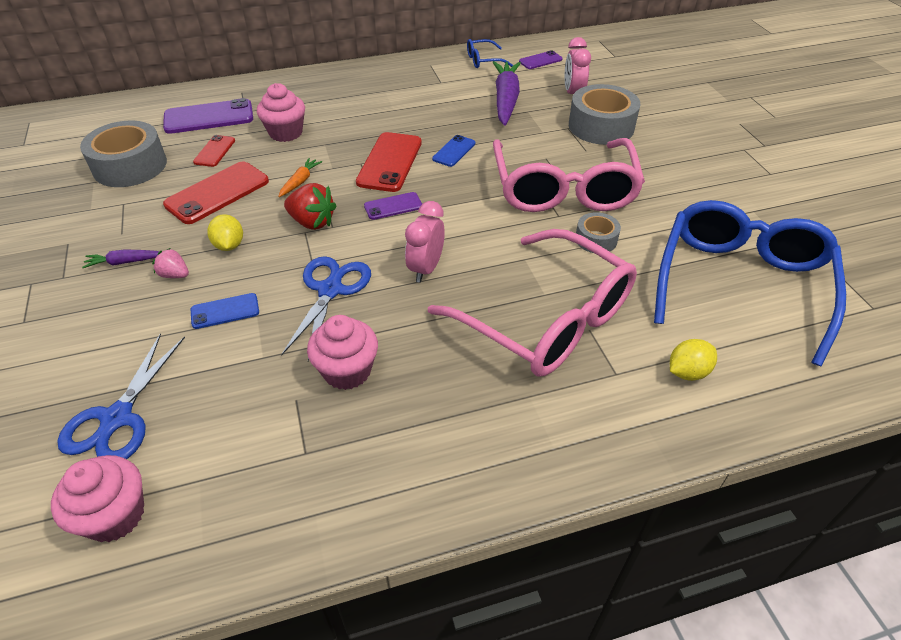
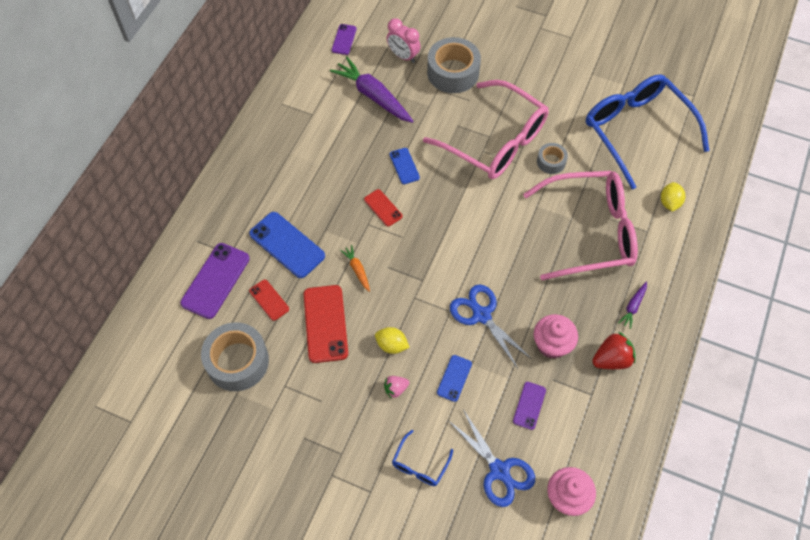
camera: 50 degrees left, 15 degrees up
purple carrot [82,249,160,268] -> purple carrot moved to [618,281,647,329]
pink cupcake [257,83,305,142] -> blue phone [249,212,325,278]
red strawberry [284,183,336,230] -> red strawberry moved to [592,331,636,369]
red phone [356,132,422,192] -> red phone [364,189,402,227], size x0.55
purple phone [364,192,422,220] -> purple phone moved to [513,382,546,430]
pink clock [405,201,445,283] -> none
blue glasses [467,39,513,68] -> blue glasses moved to [392,430,453,486]

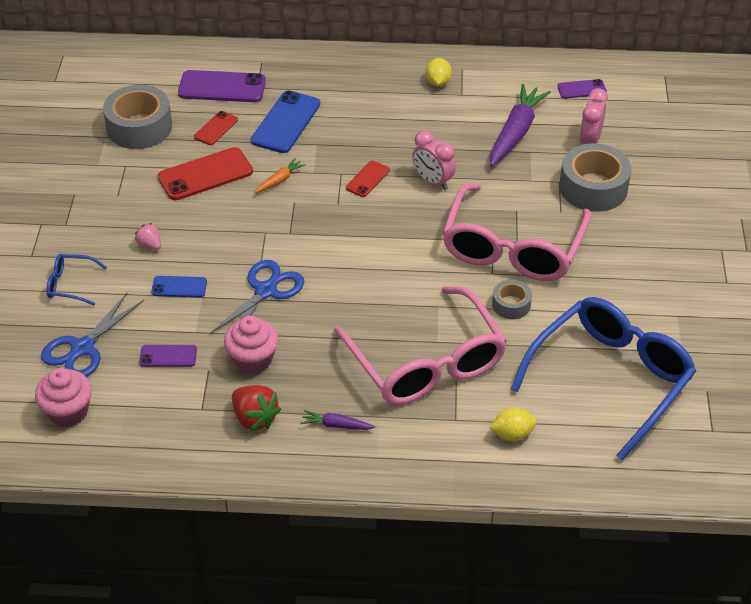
camera: 70 degrees right, 15 degrees down
yellow lemon [375,327,410,354] -> yellow lemon moved to [425,58,452,86]
blue phone [390,148,420,184] -> pink clock [412,130,456,190]

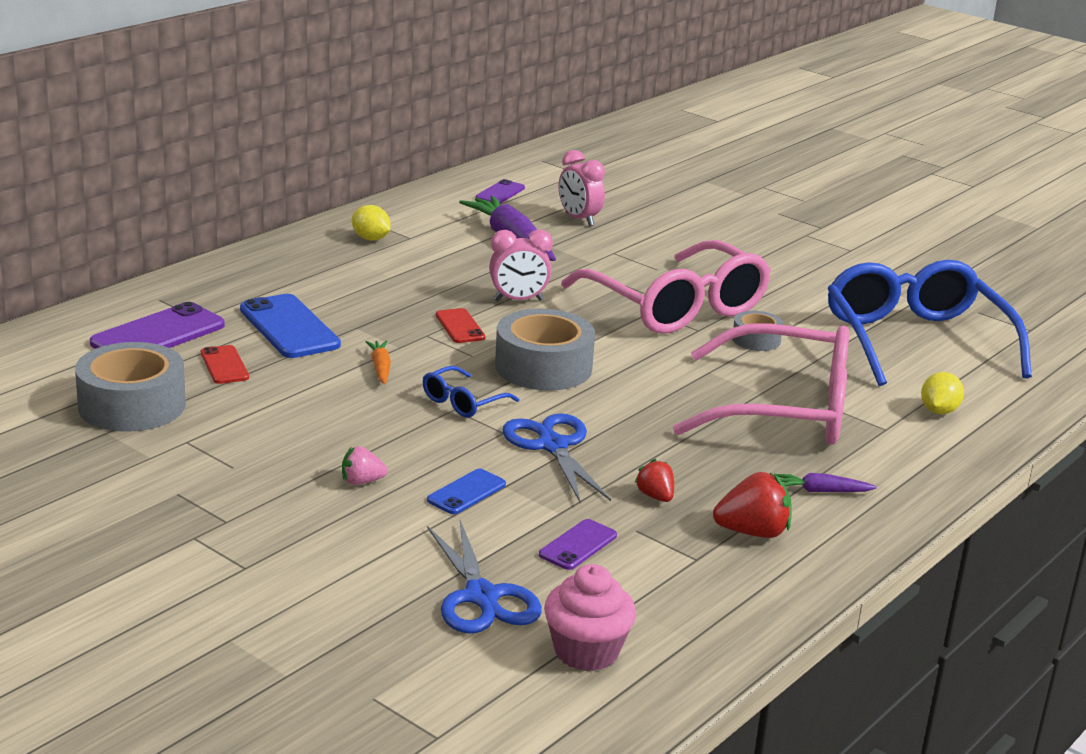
camera: 55 degrees left, 20 degrees down
blue glasses [47,254,107,305] -> blue glasses moved to [423,366,519,418]
red phone [158,147,253,200] -> none
pink cupcake [224,316,279,374] -> red strawberry [634,459,674,502]
purple carrot [301,410,375,430] -> purple carrot turned 45 degrees clockwise [776,473,877,492]
grey tape [559,143,632,212] -> grey tape moved to [495,309,595,391]

